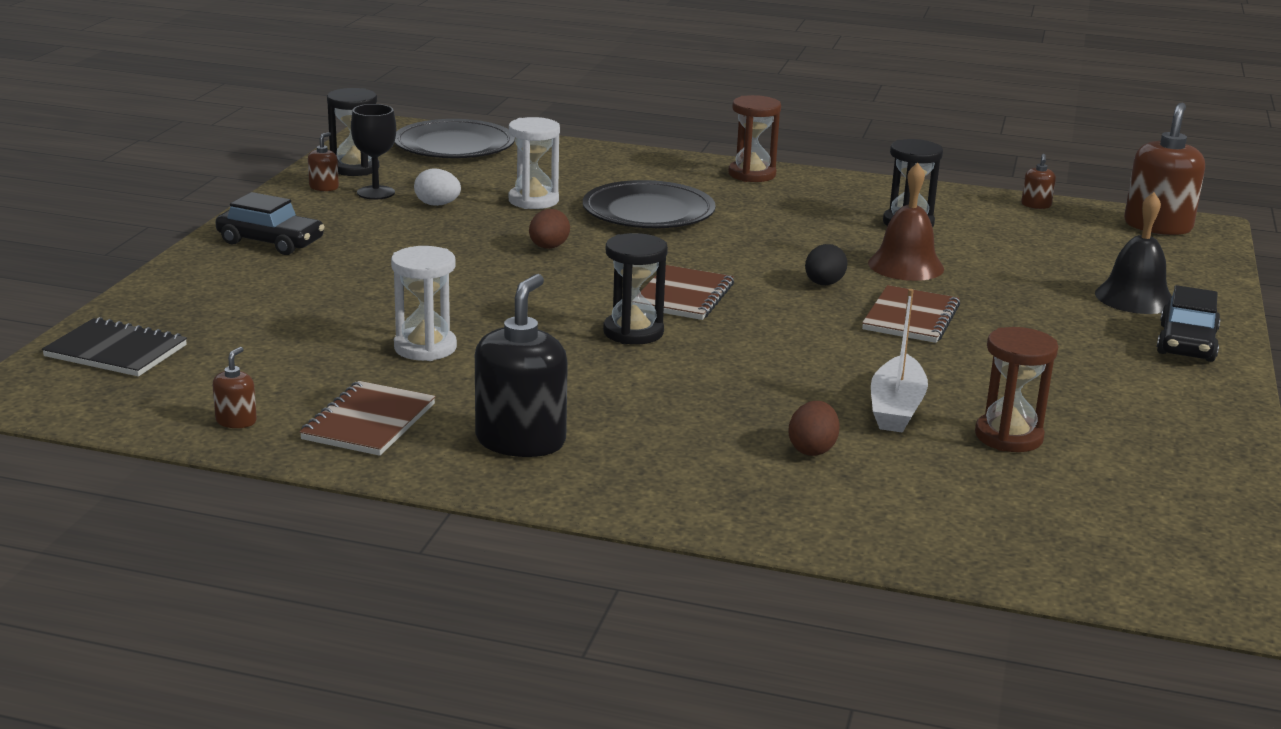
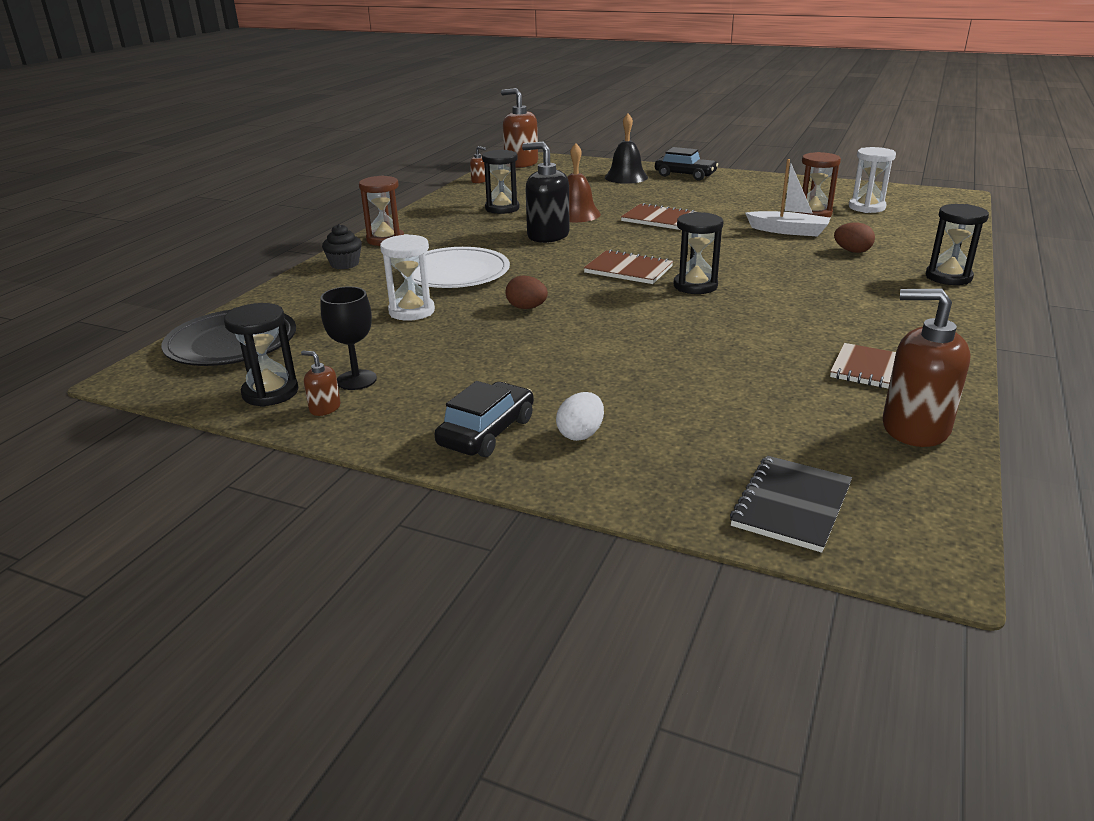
camera: 80 degrees left, 5 degrees up
brown soap dispenser [213,347,257,428] -> brown soap dispenser [883,289,971,447], size x2.20
white hourglass [391,246,457,361] -> white hourglass moved to [849,147,896,213]
white egg [414,168,461,206] -> white egg moved to [556,392,604,441]
black soap dispenser [475,274,568,457] -> black soap dispenser moved to [522,142,570,243]
black plate [583,180,716,228] -> white plate [401,247,510,288]
black egg [805,244,848,285] -> none
none -> black cupcake [322,224,362,269]
none -> black hourglass [926,204,989,285]

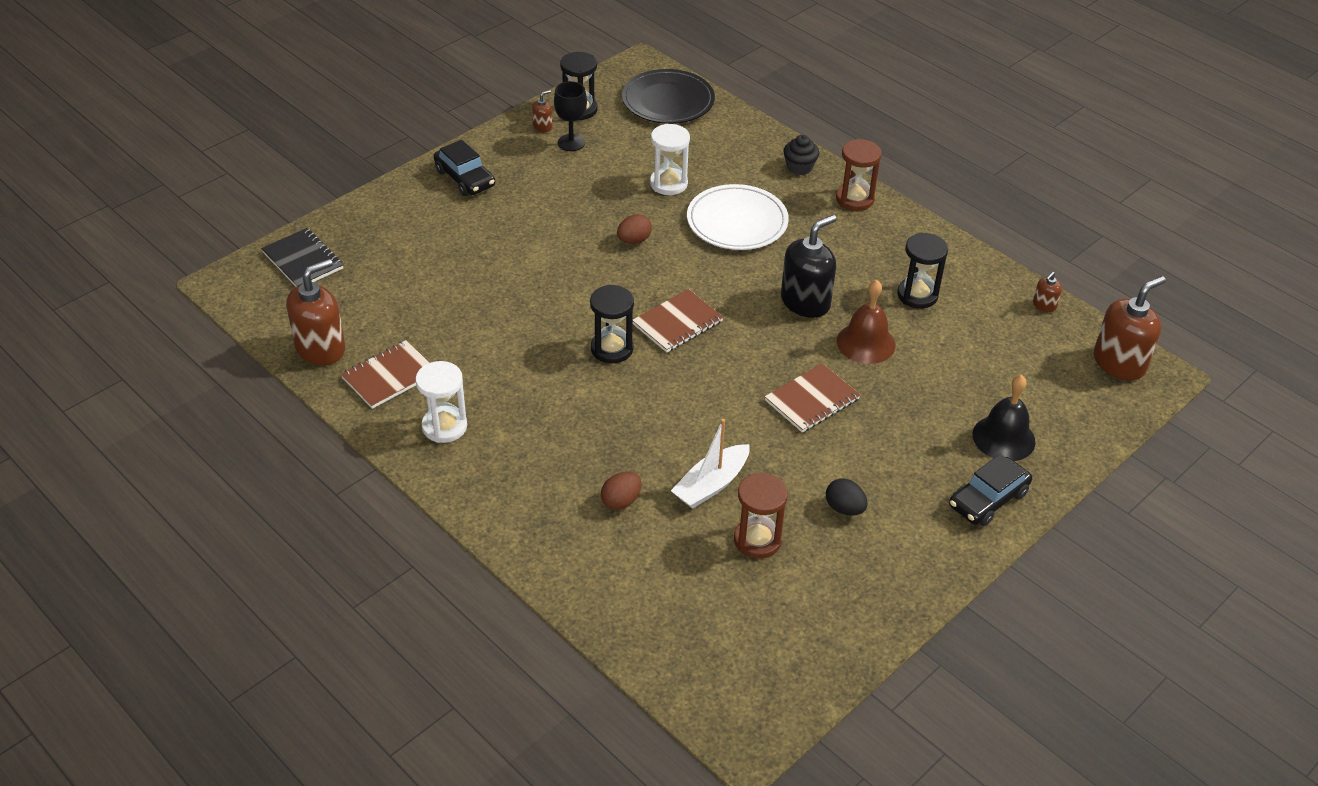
camera: 110 degrees right, 15 degrees up
white egg [556,392,604,441] -> none
white hourglass [849,147,896,213] -> white hourglass moved to [416,361,467,443]
black hourglass [926,204,989,285] -> none
none -> black egg [826,479,868,515]

